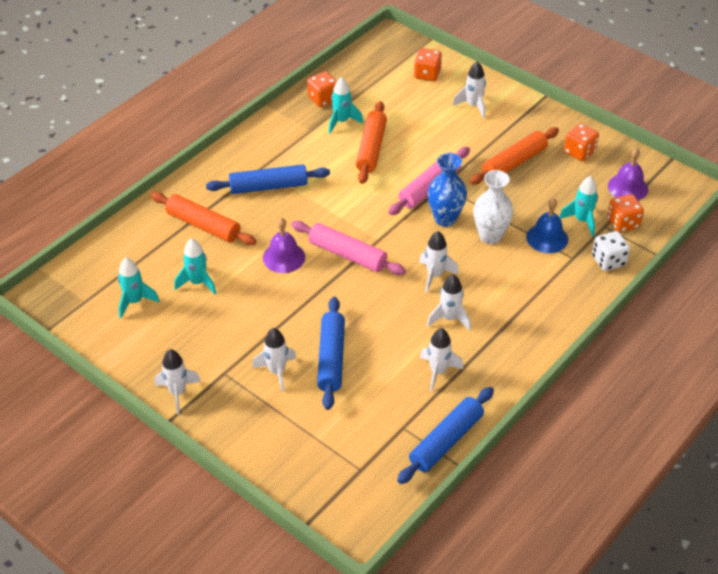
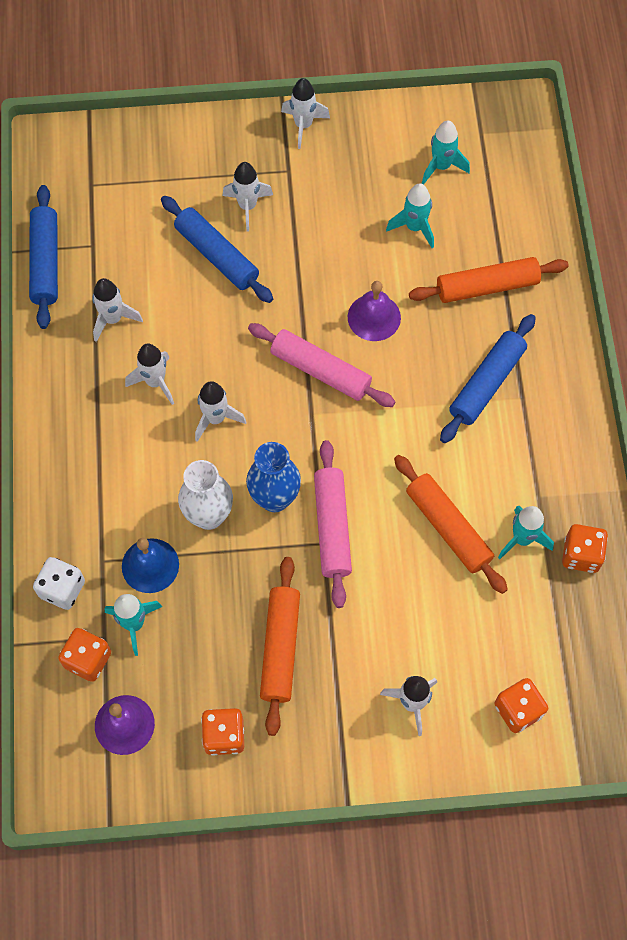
camera: 135 degrees right, 20 degrees up
pink rolling pin [291,221,406,275] -> pink rolling pin turned 45 degrees clockwise [248,323,395,407]

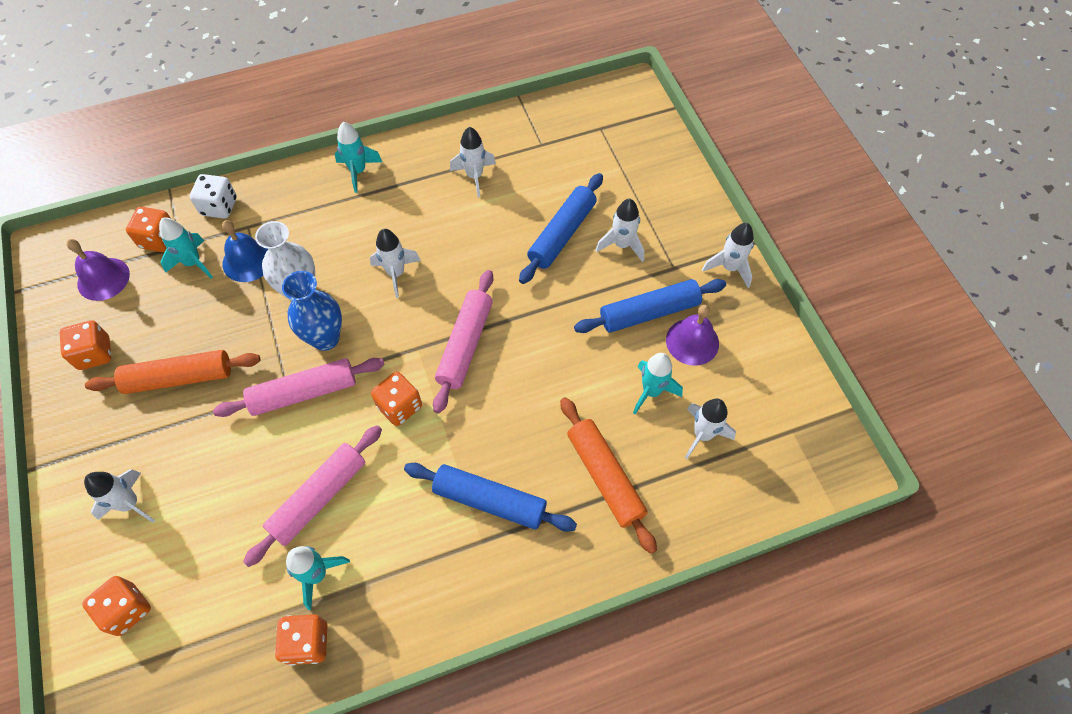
camera: 75 degrees right, 5 degrees down
blue rolling pin [29,185,58,329] -> blue rolling pin moved to [574,279,726,333]
white rocket [125,344,174,405] -> white rocket moved to [685,399,736,459]
purple bell [348,281,401,341] -> purple bell moved to [666,305,719,366]
orange rolling pin [394,455,508,594] -> pink rolling pin [243,425,382,567]
turquoise rocket [422,121,470,185] -> turquoise rocket moved to [335,122,382,193]
none -> orange dice [371,372,422,426]

